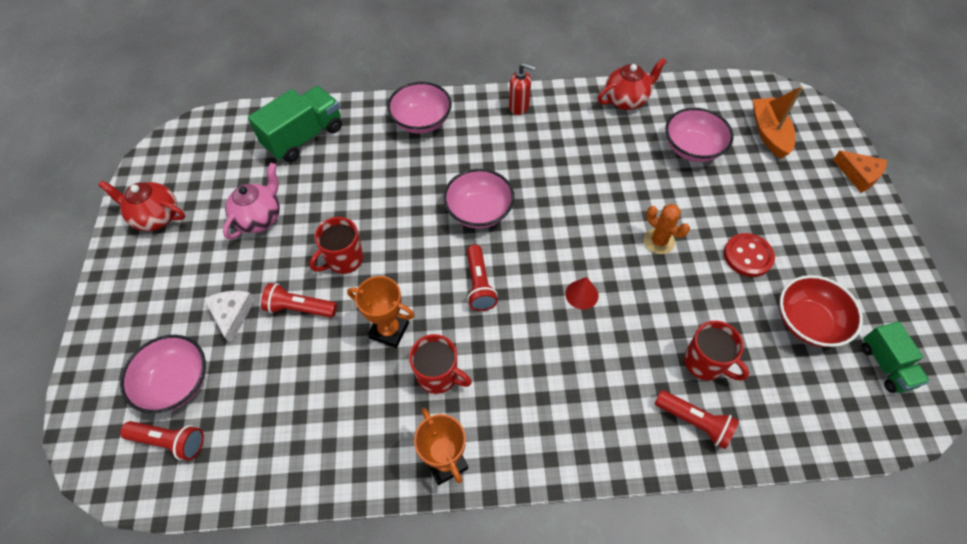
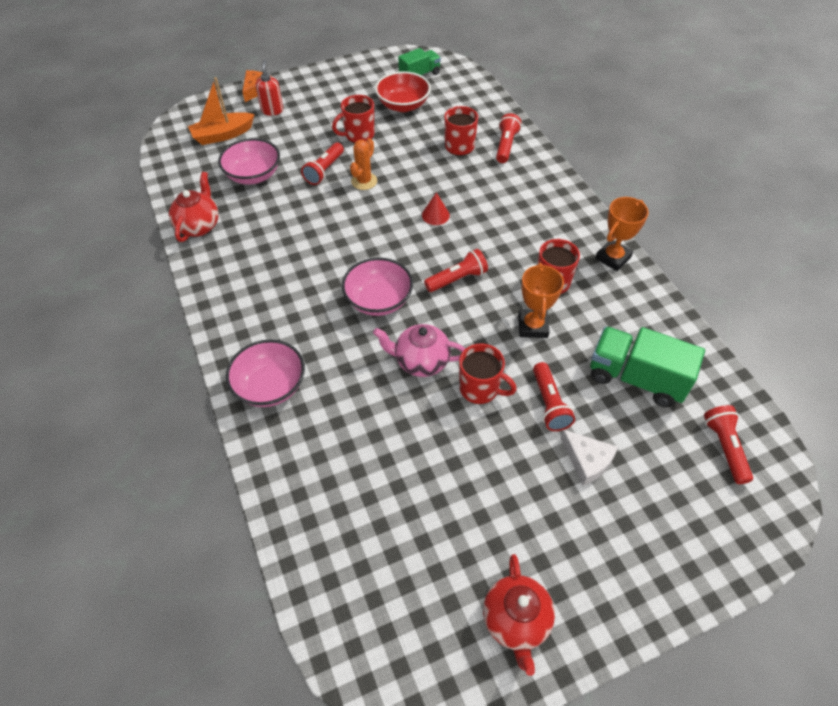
camera: 110 degrees left, 5 degrees down
pink bowl [120,335,206,413] -> none
white cheese [204,291,255,344] -> white cheese turned 105 degrees counterclockwise [560,429,618,486]
pink teapot [223,163,280,239] -> pink teapot moved to [373,324,465,377]
green truck [248,86,342,162] -> green truck moved to [590,326,705,407]
red soap dispenser [509,63,536,115] -> red soap dispenser moved to [256,60,283,116]
red teapot [598,58,667,110] -> red teapot turned 60 degrees clockwise [169,172,219,242]
red button [724,233,775,277] -> red mug [332,95,374,143]
none -> red flashlight [301,143,344,185]

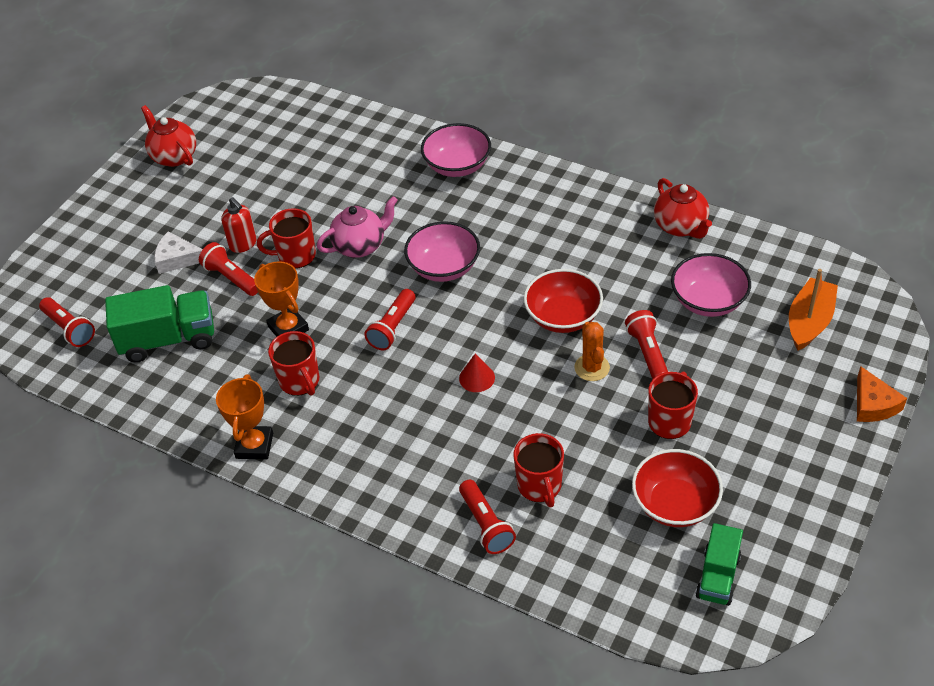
camera: 145 degrees right, 5 degrees down
red soap dispenser [256,60,283,116] -> red soap dispenser moved to [221,197,257,253]
none -> red bowl [524,269,603,333]

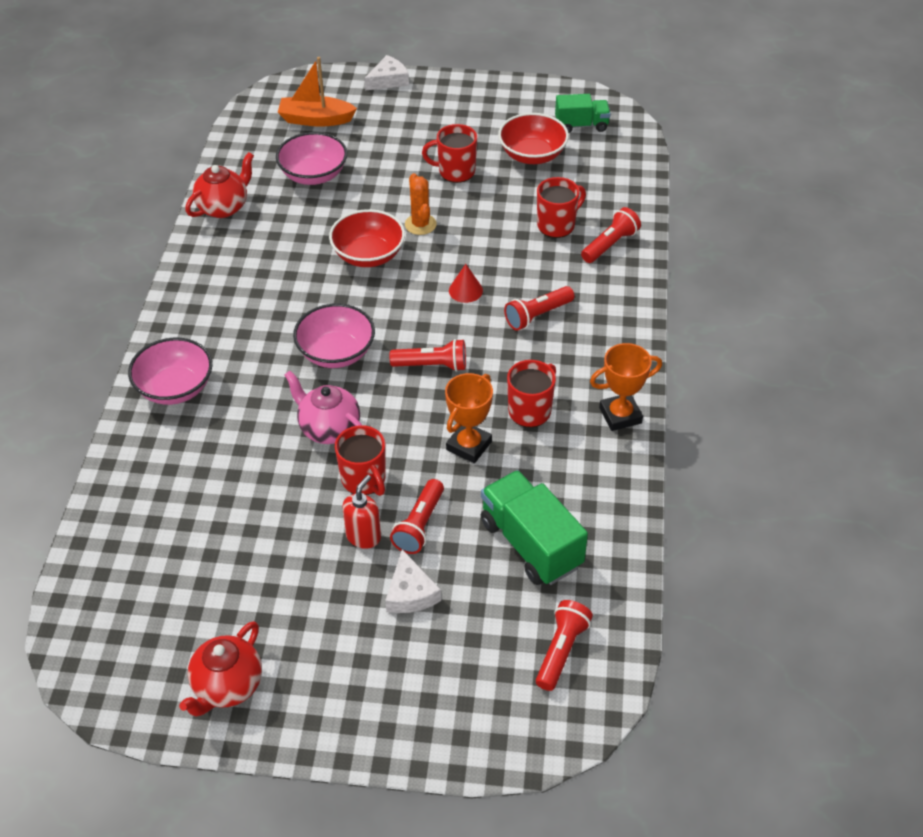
camera: 115 degrees left, 0 degrees up
orange cactus [574,322,610,381] -> orange cactus turned 75 degrees counterclockwise [405,173,437,235]
red flashlight [625,310,668,379] -> red flashlight moved to [504,286,575,331]
orange cheese [857,366,907,422] -> white cheese [364,55,409,90]

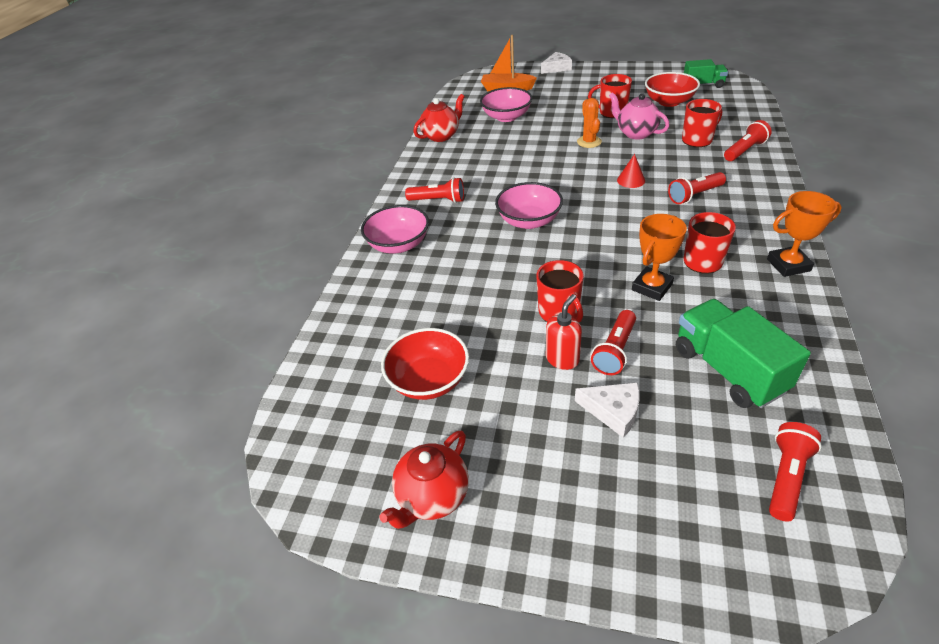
camera: 10 degrees right, 5 degrees down
pink teapot [285,371,362,444] -> pink teapot moved to [609,92,669,139]
red bowl [329,209,405,267] -> red bowl moved to [381,328,469,400]
white cheese [385,549,441,613] -> white cheese turned 60 degrees counterclockwise [575,382,640,438]
red flashlight [389,339,466,372] -> red flashlight moved to [405,177,464,203]

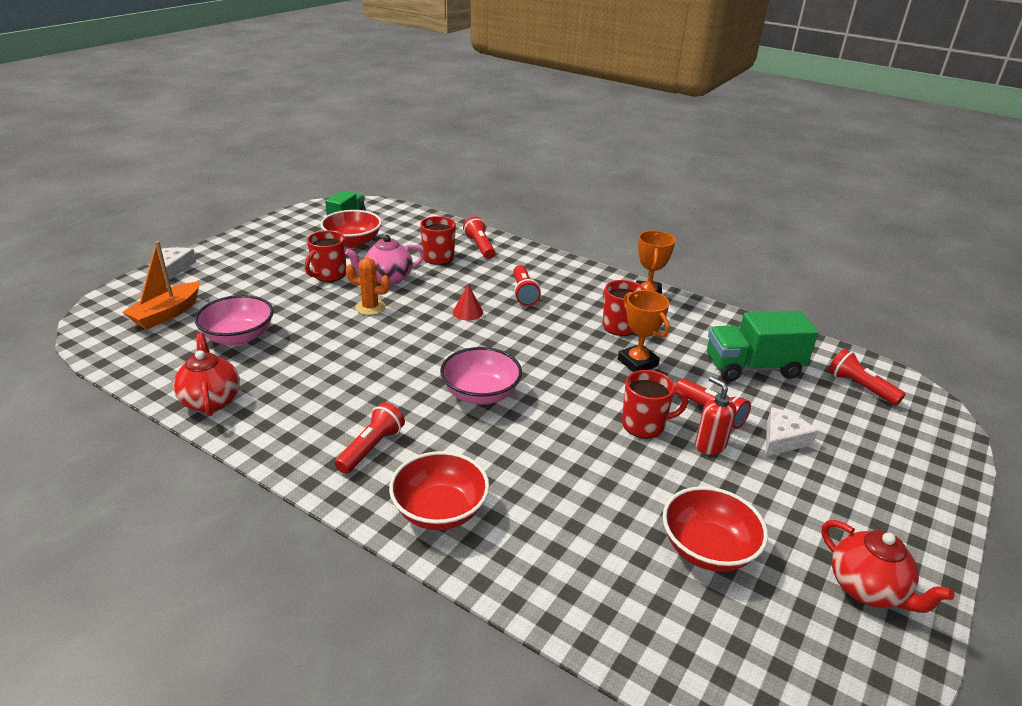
camera: 75 degrees left, 10 degrees down
pink bowl [361,205,429,254] -> red bowl [389,451,489,530]

